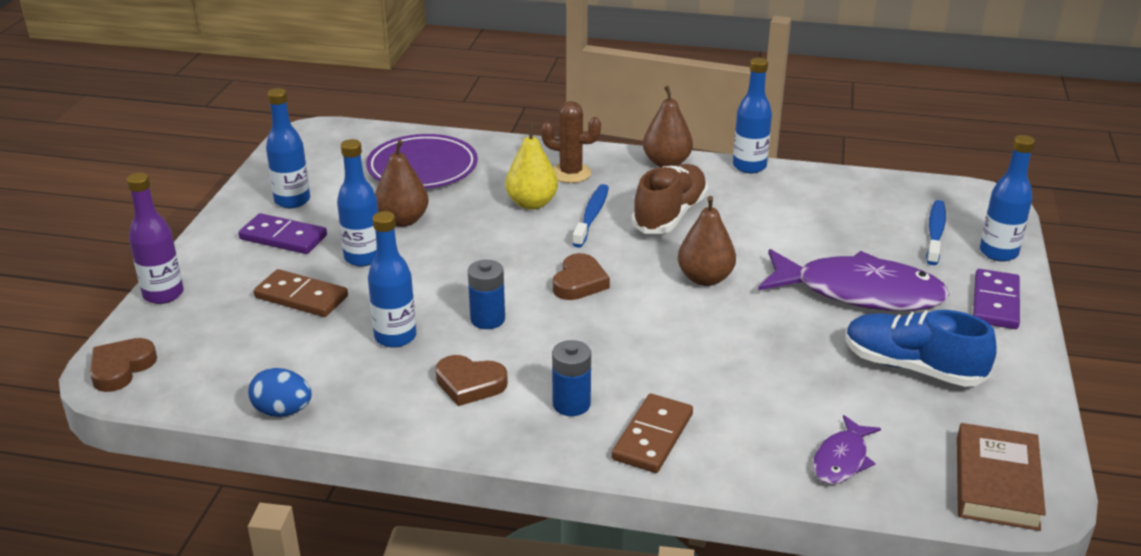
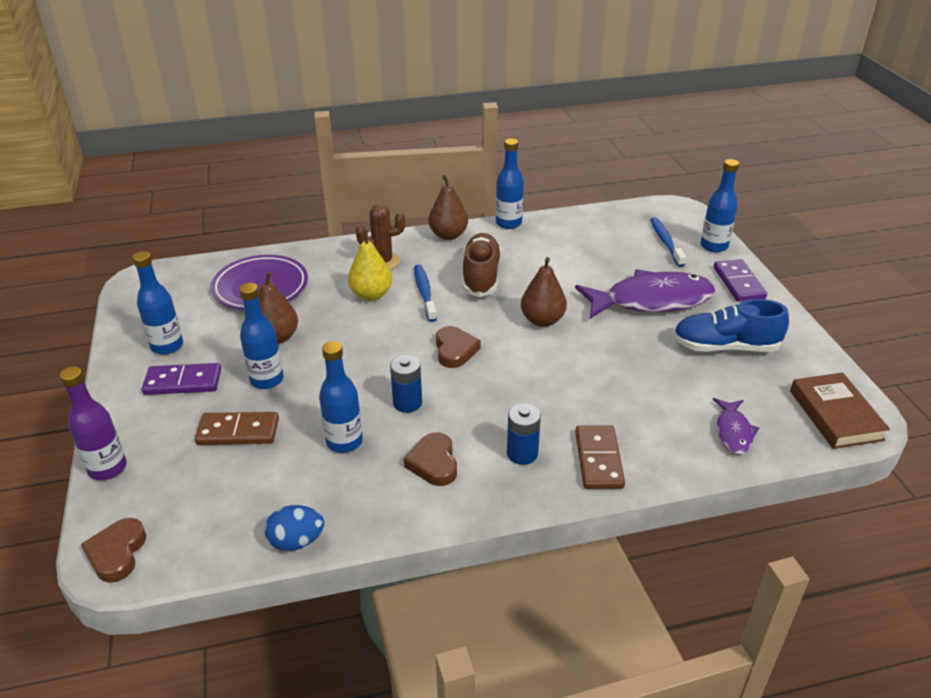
camera: 25 degrees left, 5 degrees up
brown heart [436,355,508,406] -> brown heart turned 90 degrees clockwise [404,433,457,486]

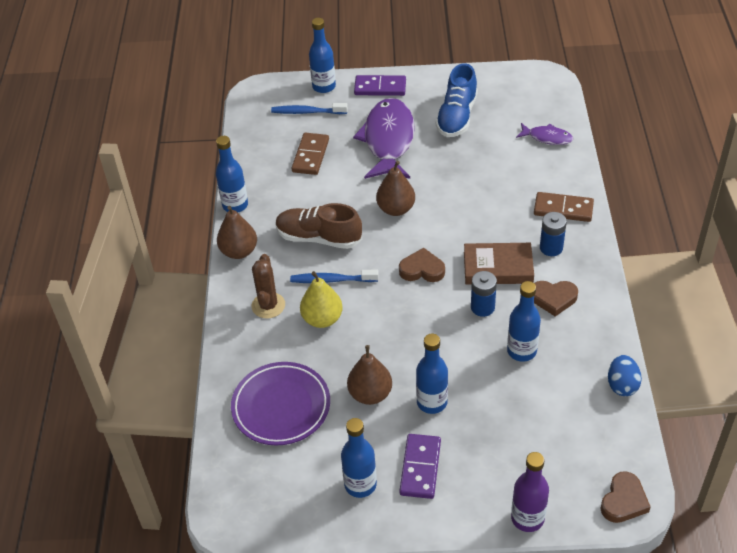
camera: 75 degrees left, 10 degrees up
brown heart [81,518,146,583] -> brown heart turned 75 degrees counterclockwise [600,471,651,523]
brown domino [195,412,279,445] -> brown domino moved to [291,133,329,175]
brown book [790,373,890,449] -> brown book moved to [464,243,534,285]

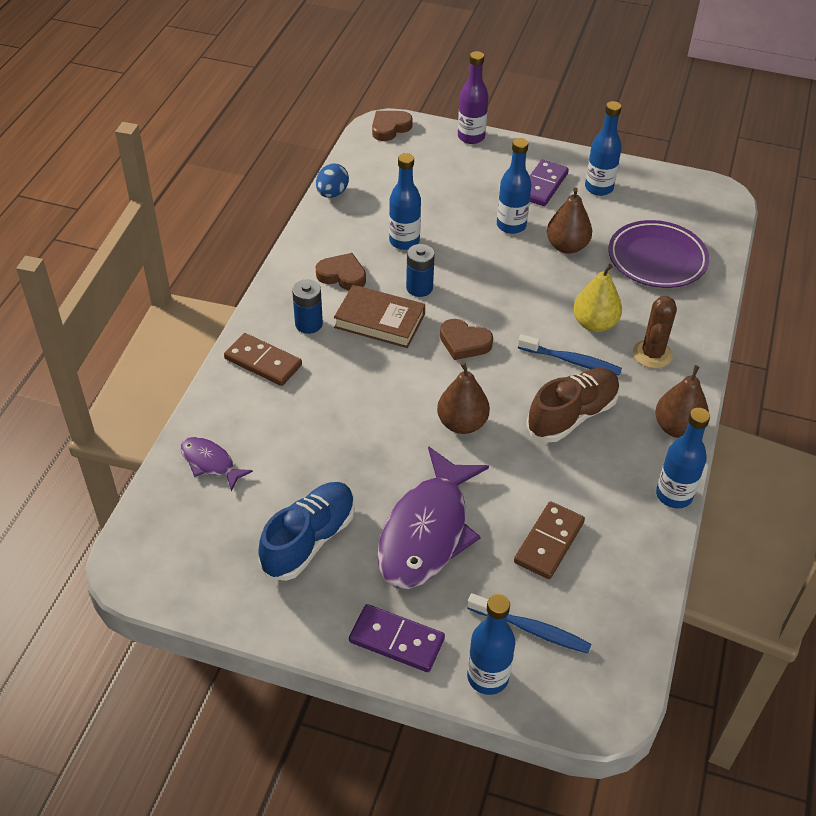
camera: 165 degrees left, 0 degrees up
brown shoe [276,203,362,249] -> brown shoe turned 75 degrees counterclockwise [526,368,620,442]

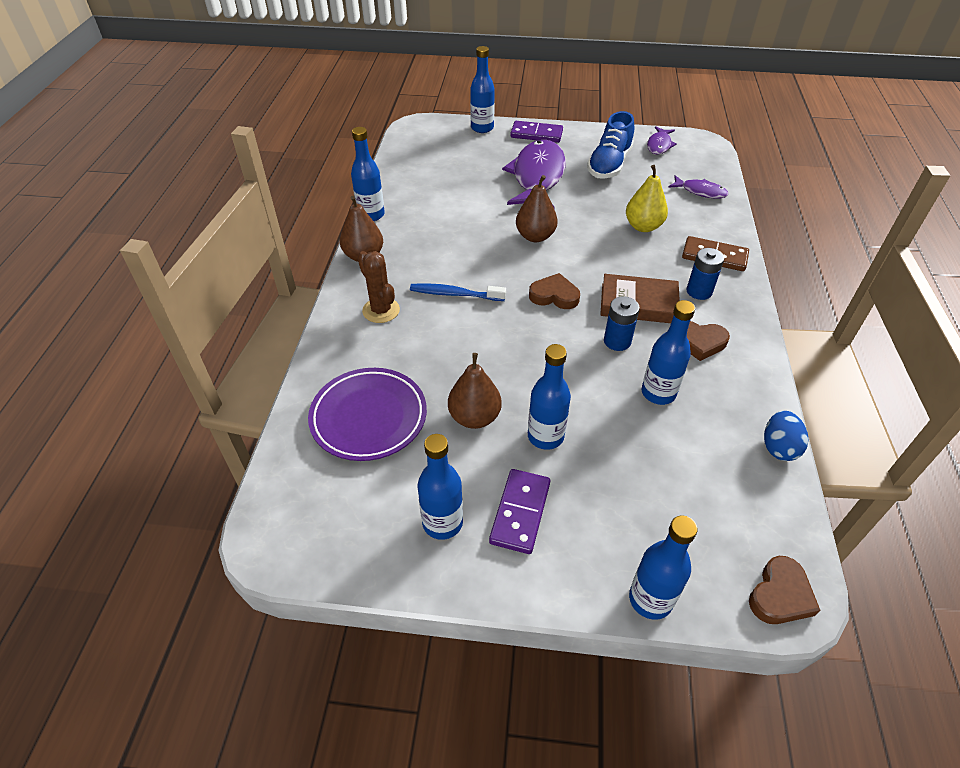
camera: 170 degrees right, 0 degrees up
purple bottle [458,51,488,144] -> blue bottle [629,515,698,620]
blue toothbrush [467,593,591,654] -> none
brown domino [514,501,585,579] -> none
brown shoe [526,368,620,442] -> none
yellow pear [573,264,622,332] -> yellow pear moved to [626,165,668,232]
brown cactus [633,296,677,368] -> brown cactus turned 45 degrees counterclockwise [358,251,400,323]
none -> purple fish [647,126,677,154]

